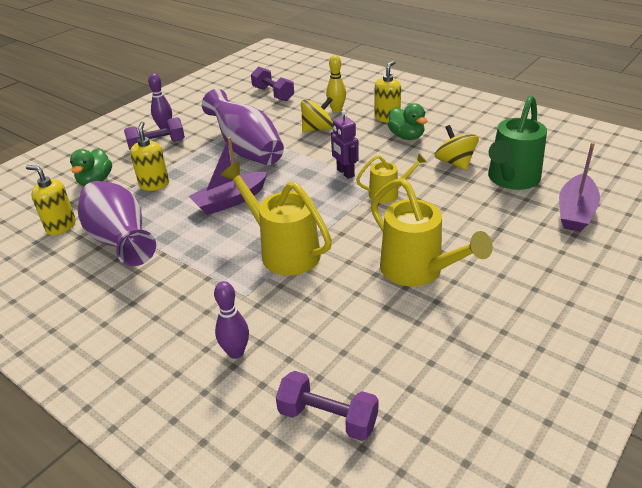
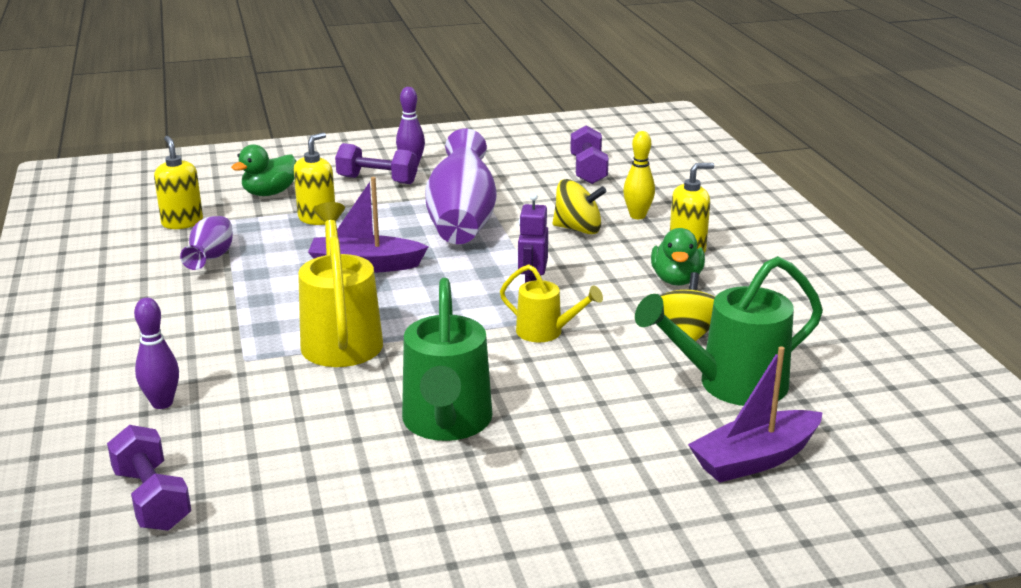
camera: 35 degrees right, 10 degrees down
purple vase [78,181,156,266] -> purple vase [180,216,233,270], size x0.54
yellow watering can [371,178,493,286] -> green watering can [402,278,492,441]

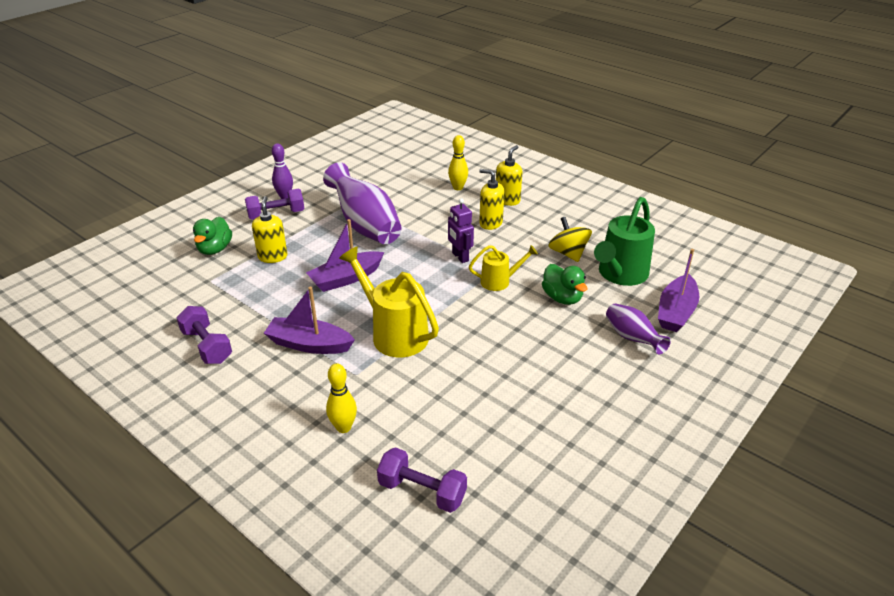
camera: 35 degrees left, 10 degrees up
purple bowling pin [134,298,179,409] -> yellow bowling pin [326,364,357,433]
yellow soap dispenser [154,136,203,229] -> yellow soap dispenser moved to [479,169,504,230]
purple vase [180,216,233,270] -> purple vase moved to [606,304,671,354]
green watering can [402,278,492,441] -> none
yellow spinning top [552,179,607,234] -> none
purple dumbbell [570,125,609,184] -> purple dumbbell moved to [176,306,232,364]
green duck [651,228,705,286] -> green duck moved to [542,264,587,305]
none -> purple boat [264,287,355,354]

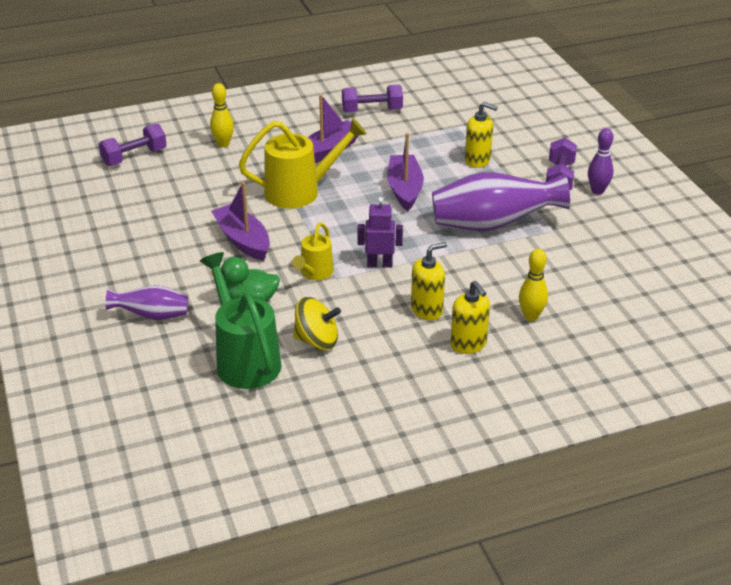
camera: 120 degrees right, 0 degrees up
green duck [193,217,232,255] -> none
purple boat [658,249,699,332] -> purple boat moved to [211,182,270,261]

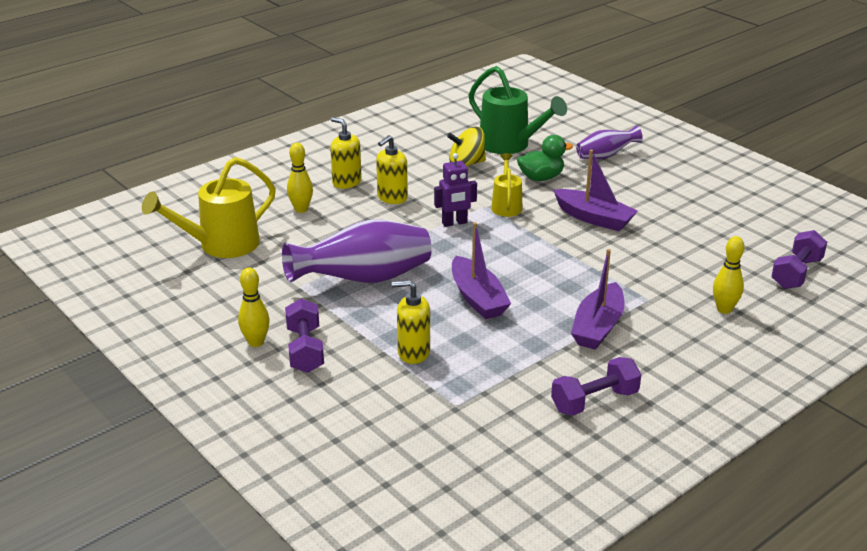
camera: 160 degrees right, 5 degrees down
yellow watering can [239,118,367,208] -> yellow watering can moved to [142,157,276,258]
purple bowling pin [588,128,614,195] -> yellow bowling pin [238,267,270,347]

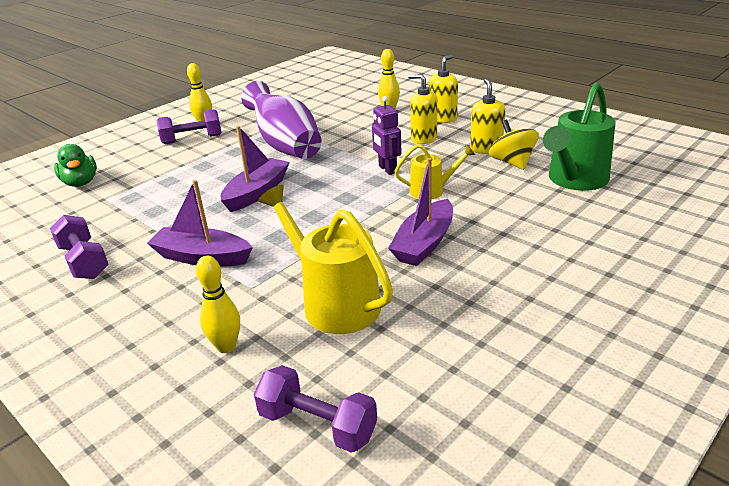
camera: 85 degrees right, 0 degrees up
yellow watering can [142,157,276,258] -> yellow watering can moved to [258,185,393,334]
yellow soap dispenser [392,280,430,364] -> yellow soap dispenser moved to [470,79,505,154]
purple boat [452,222,511,320] -> purple boat turned 150 degrees clockwise [221,126,290,212]
green duck [517,135,573,181] -> green duck moved to [54,144,97,187]
purple vase [576,126,643,159] -> none

